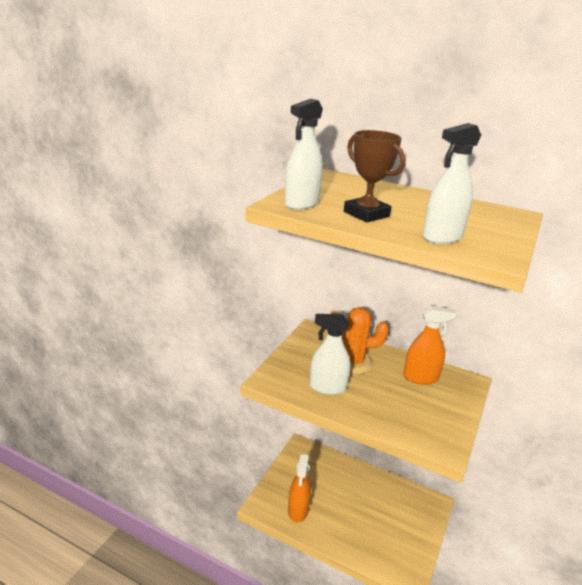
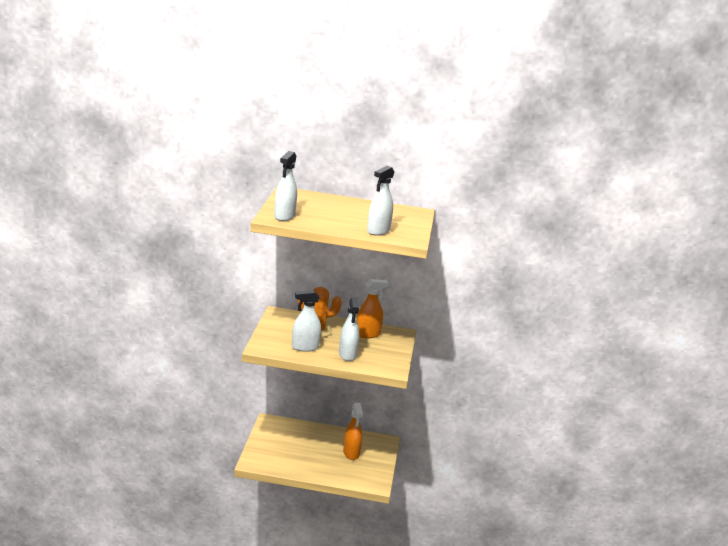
camera: 20 degrees left, 5 degrees down
orange spray bottle [288,454,311,523] -> orange spray bottle moved to [343,403,363,460]
brown trophy [344,130,406,222] -> none
none -> white spray bottle [339,297,359,361]

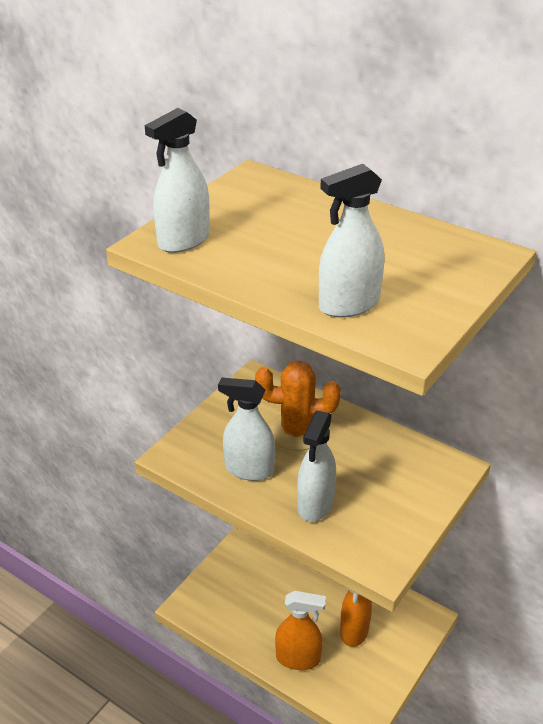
camera: 30 degrees right, 15 degrees up
orange spray bottle [356,279,389,338] -> orange spray bottle moved to [275,591,326,670]

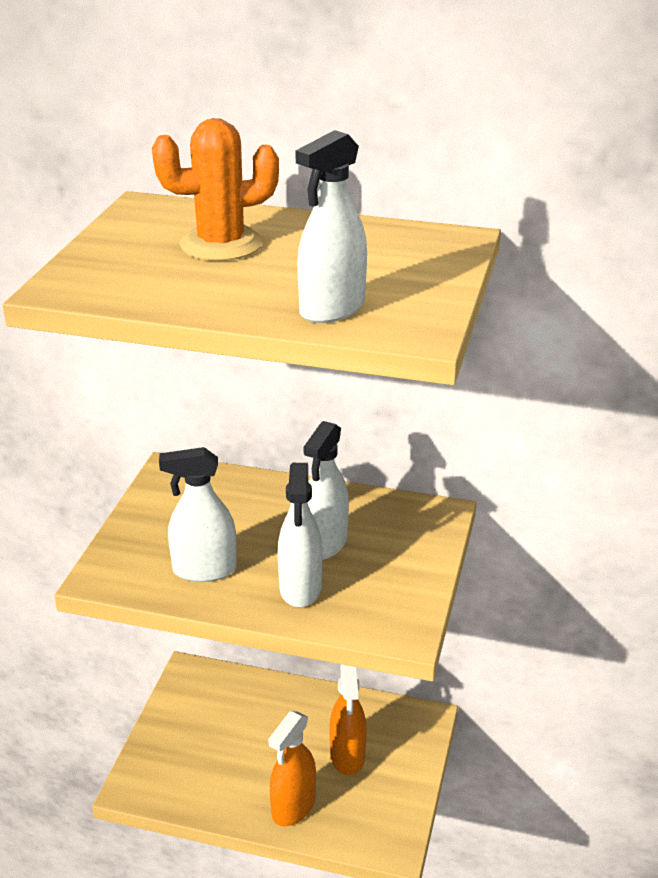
camera: 20 degrees left, 5 degrees down
white spray bottle [145,108,210,253] -> white spray bottle moved to [303,421,349,560]
orange cactus [255,361,341,451] -> orange cactus moved to [152,118,279,261]
orange spray bottle [275,591,326,670] -> orange spray bottle turned 135 degrees clockwise [268,711,316,826]

